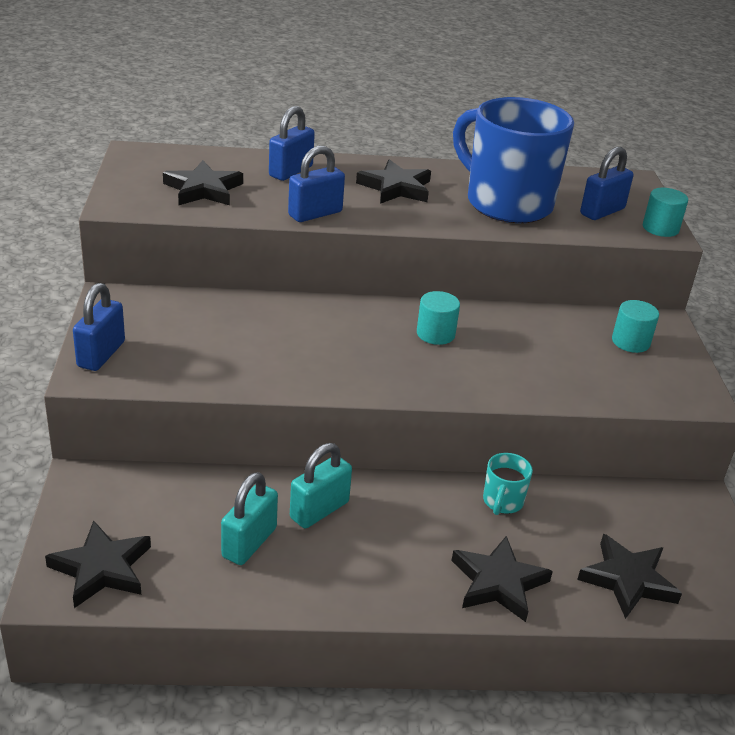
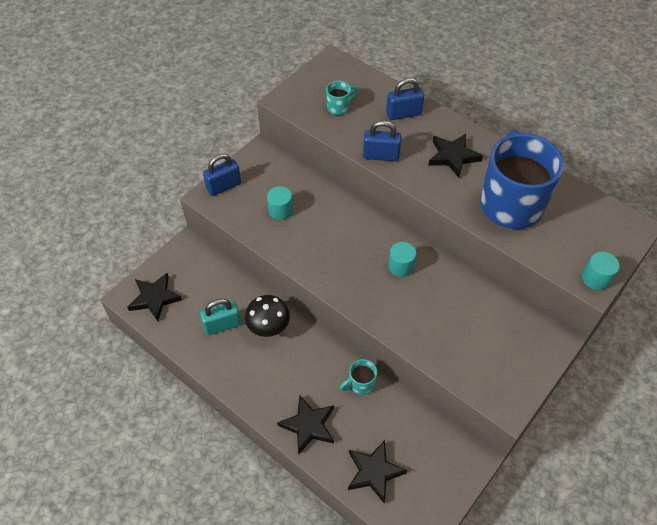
camera: 45 degrees right, 20 degrees up
black star [163,160,243,205] -> turquoise mug [326,81,358,115]
turquoise padlock [290,443,352,528] -> black mushroom [245,295,290,337]
blue padlock [580,147,633,220] -> none
turquoise cylinder [612,300,659,353] -> turquoise cylinder moved to [267,186,293,220]

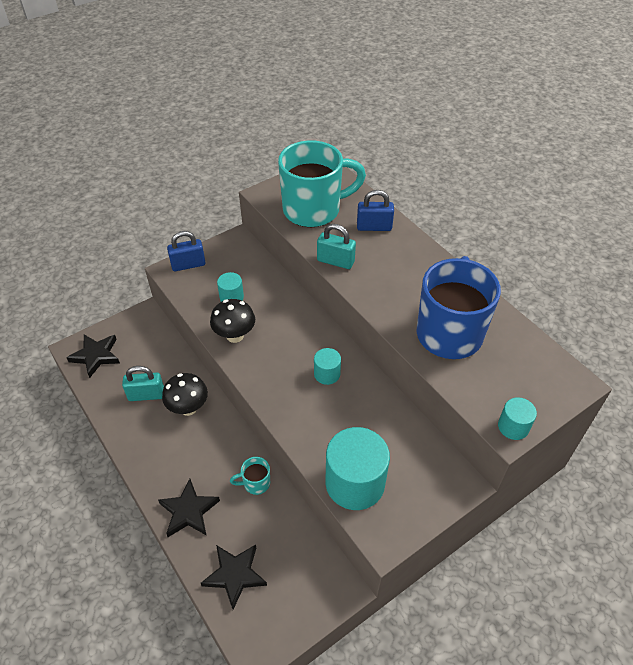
camera: 15 degrees right, 5 degrees down
turquoise mug [326,81,358,115] -> turquoise mug [278,140,366,227], size x2.48
blue padlock [363,120,401,161] -> turquoise padlock [317,224,356,269]
black star [428,134,483,177] -> none
none -> black mushroom [210,299,255,343]
none -> turquoise cylinder [325,427,390,510]

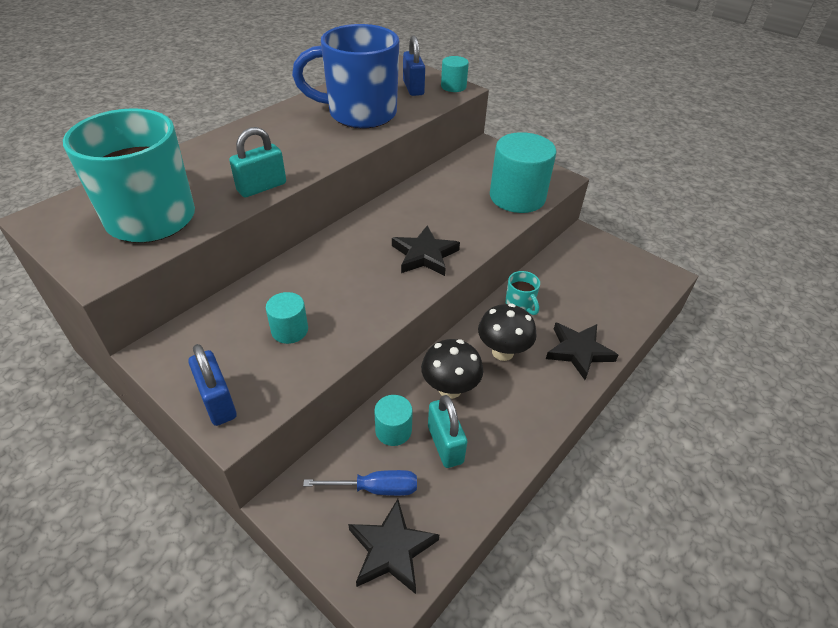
camera: 105 degrees left, 5 degrees down
black star [201,545,267,609] -> black star moved to [392,225,460,276]
black mushroom [210,299,255,343] -> black mushroom moved to [478,304,536,361]
turquoise cylinder [314,348,341,385] -> turquoise cylinder moved to [374,395,413,446]
turquoise padlock [317,224,356,269] -> turquoise padlock turned 45 degrees clockwise [229,127,286,197]
blue padlock [357,190,394,231] -> blue padlock moved to [403,35,425,96]
none -> blue screwdriver [303,470,417,496]

